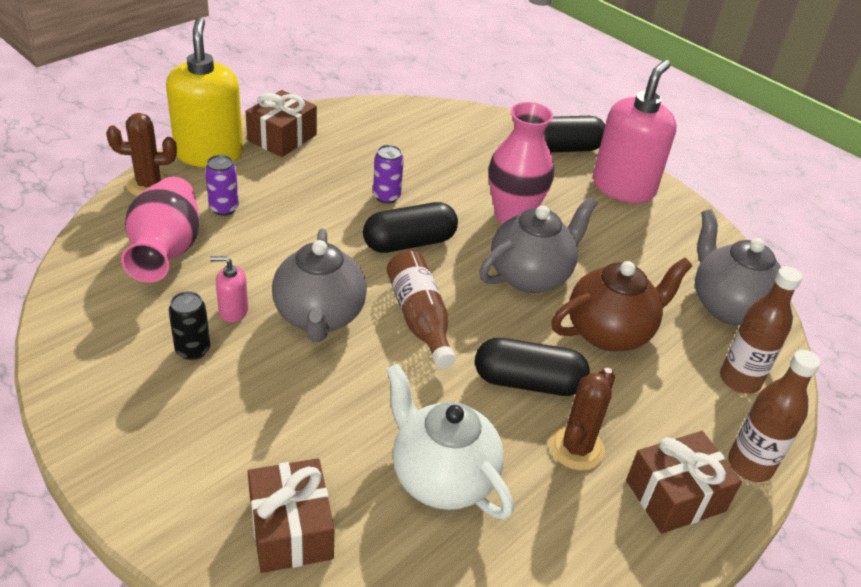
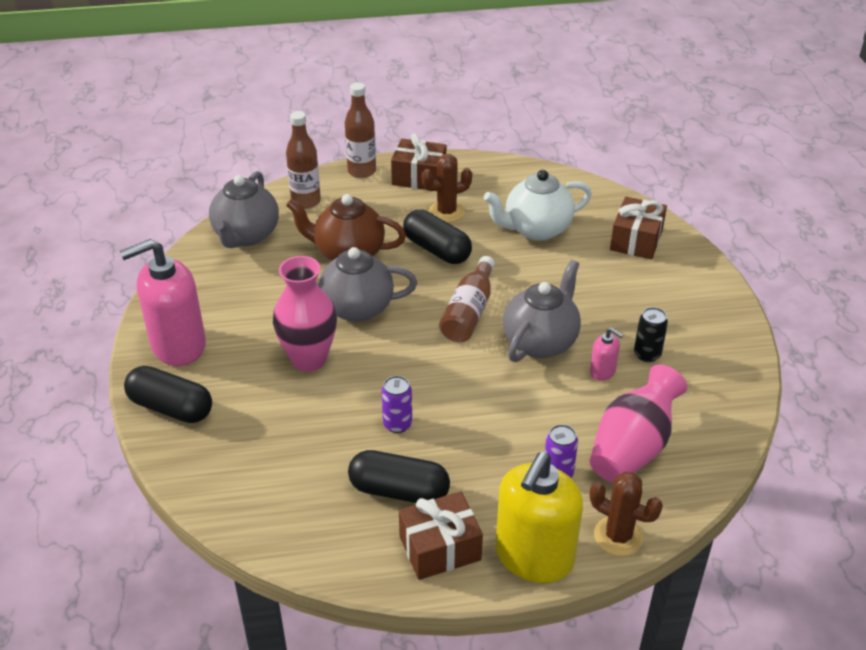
camera: 140 degrees left, 0 degrees up
black capsule [363,202,458,253] -> black capsule moved to [348,450,450,503]
white teapot [386,364,514,519] -> white teapot turned 75 degrees clockwise [484,170,592,241]

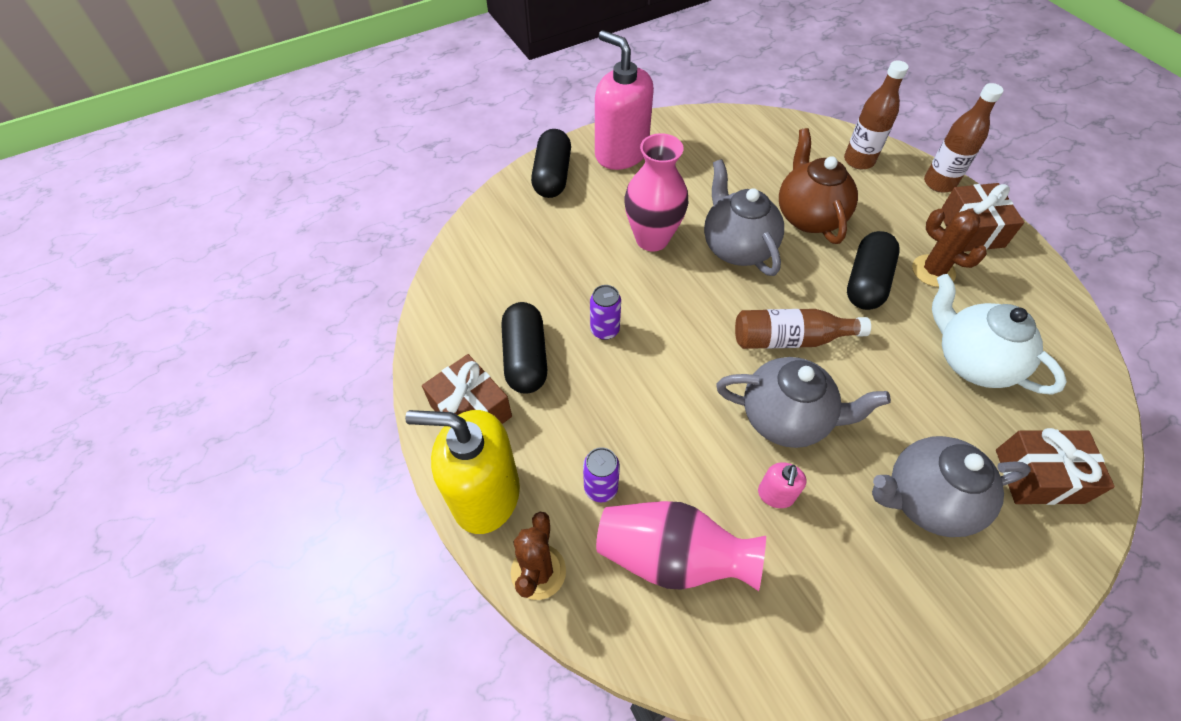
camera: 70 degrees right, 15 degrees up
grey teapot [209,171,279,248] -> grey teapot moved to [872,436,1031,537]
black can [634,307,668,362] -> none

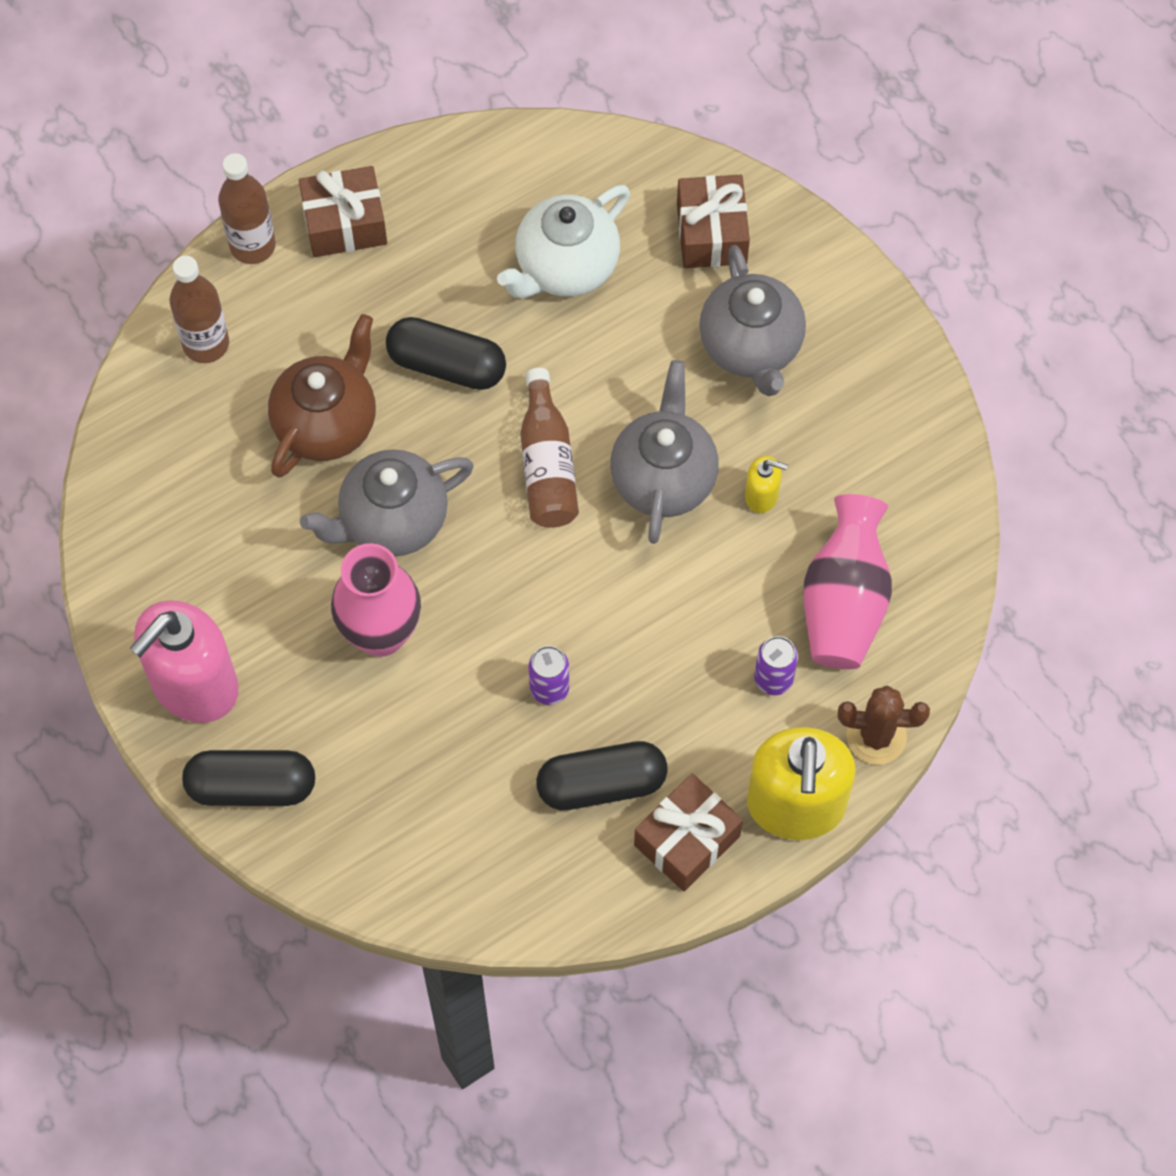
camera: 95 degrees left, 10 degrees up
pink soap dispenser [758,462,806,508] -> yellow soap dispenser [745,456,787,513]
brown teapot [779,128,858,244] -> brown teapot turned 135 degrees clockwise [268,314,376,478]
brown cactus [912,209,987,287] -> none

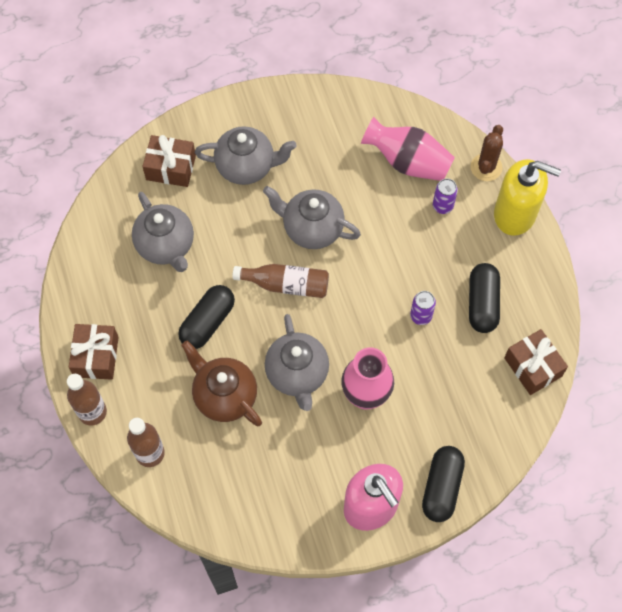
camera: 75 degrees left, 0 degrees up
white teapot [497,185,630,298] -> grey teapot [132,192,194,272]
brown gift [634,773,743,892] -> brown gift moved to [504,329,568,395]
yellow soap dispenser [745,456,787,513] -> none

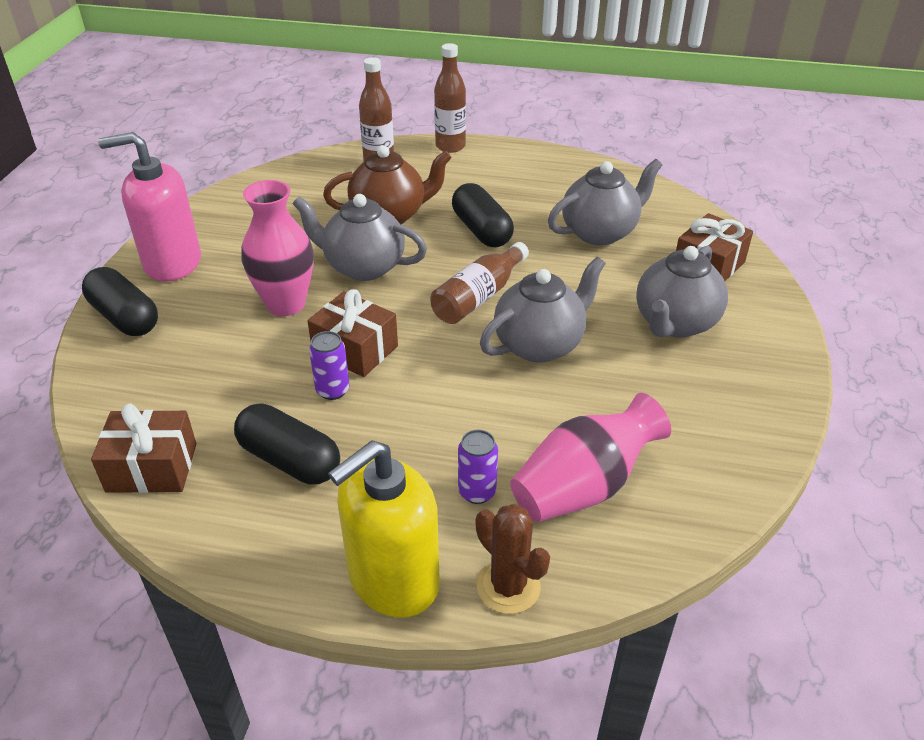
camera: 120 degrees right, 25 degrees down
brown gift [69,324,119,380] -> brown gift moved to [308,289,398,377]
grey teapot [132,192,194,272] -> grey teapot turned 150 degrees clockwise [548,159,662,245]

